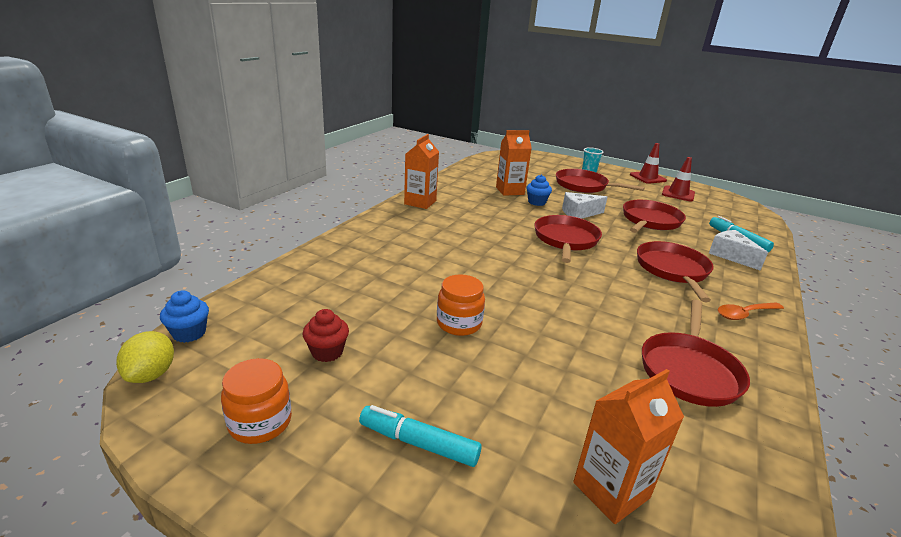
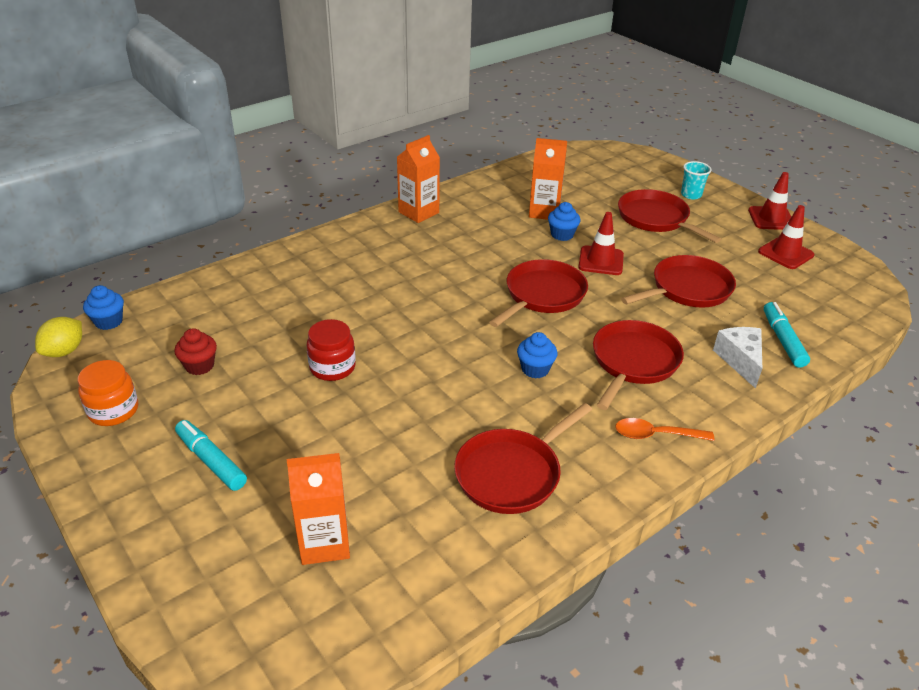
camera: 25 degrees right, 10 degrees up
orange jar [437,274,485,336] -> red jar [306,319,356,381]
white cheese [562,192,607,219] -> red traffic cone [579,212,624,275]
none -> blue cupcake [517,332,558,378]

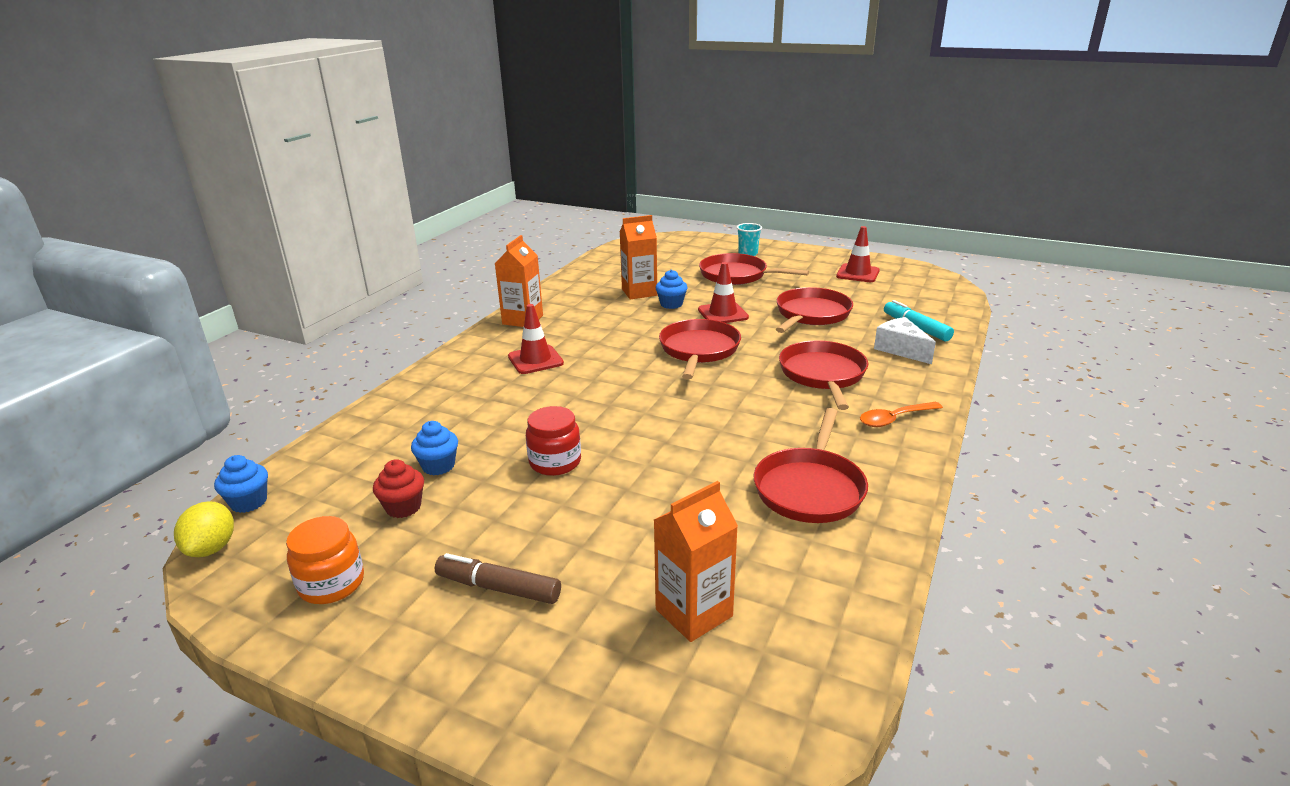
camera: 25 degrees left, 10 degrees down
turquoise marker [175,420,247,491] -> brown marker [435,553,561,604]
blue cupcake [517,332,558,378] -> blue cupcake moved to [411,421,458,475]
red traffic cone [748,172,791,230] -> red traffic cone moved to [508,304,564,374]

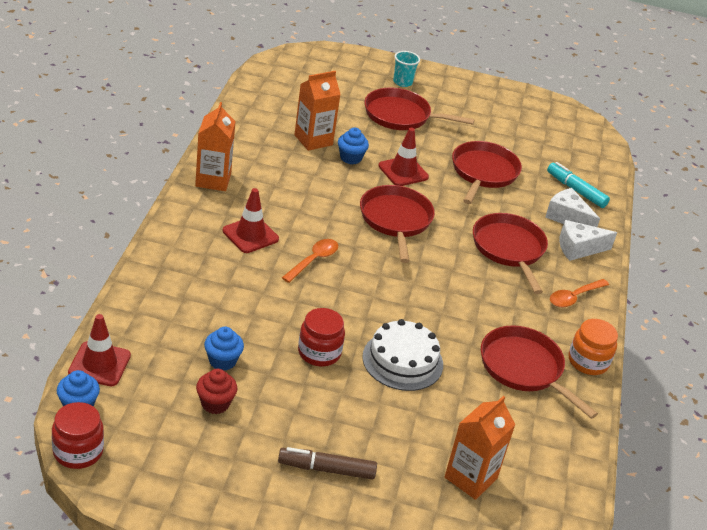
camera: 20 degrees left, 10 degrees up
yellow lemon [174,501,234,557] -> red jar [52,402,104,469]
orange jar [286,516,364,604] -> orange jar moved to [568,319,618,375]
red pan [754,408,868,523] -> red pan turned 135 degrees clockwise [481,325,598,419]
red traffic cone [836,226,880,282] -> red traffic cone moved to [68,314,131,386]
none -> orange spoon [282,239,338,283]
none -> white cake [362,319,443,391]
none -> white cheese [559,220,617,261]

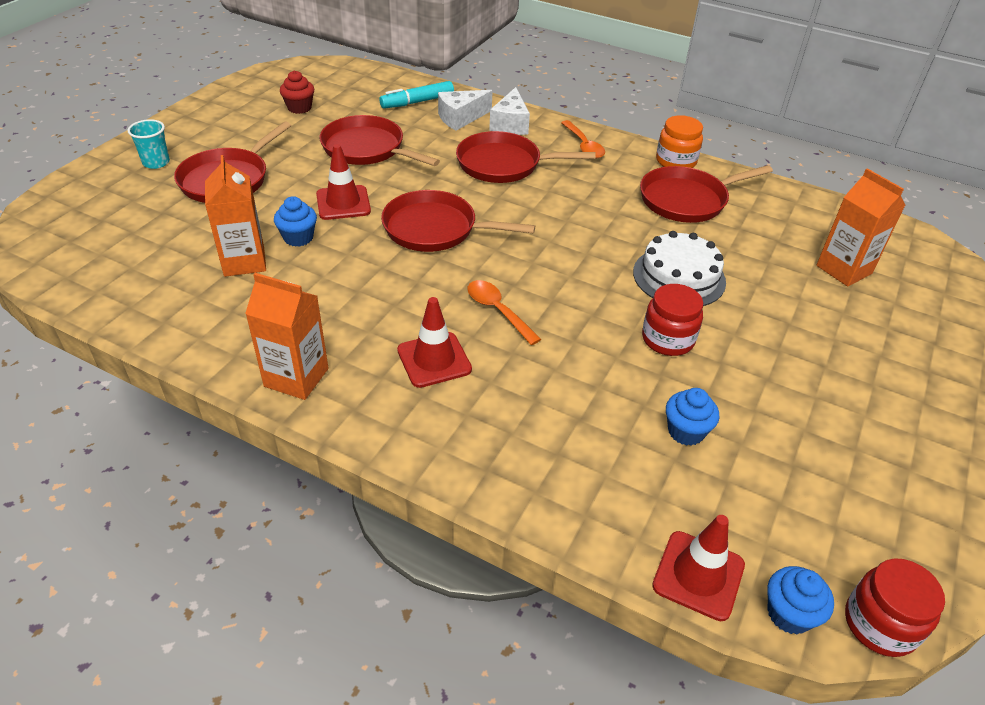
camera: 70 degrees left, 5 degrees up
red cupcake [196,369,237,414] -> red cupcake moved to [280,70,314,114]
brown marker [278,447,377,480] -> none

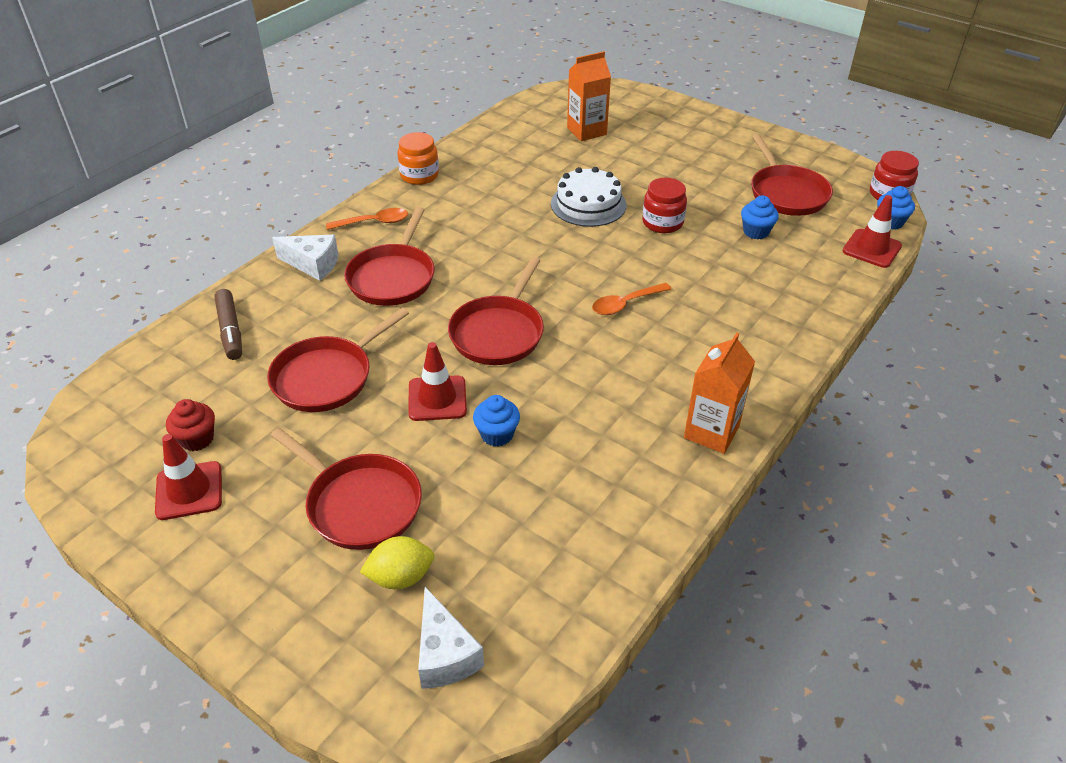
camera: 80 degrees left, 0 degrees up
turquoise cup [128,119,170,169] -> none
orange carton [205,155,266,277] -> none
turquoise marker [379,81,454,109] -> brown marker [214,289,242,360]
red traffic cone [397,297,472,388] -> red traffic cone moved to [155,434,222,520]
white cheese [438,90,493,131] -> white cheese moved to [418,587,484,689]
red pan [640,165,773,223] -> red pan moved to [751,134,833,216]
none -> yellow lemon [360,536,434,589]

